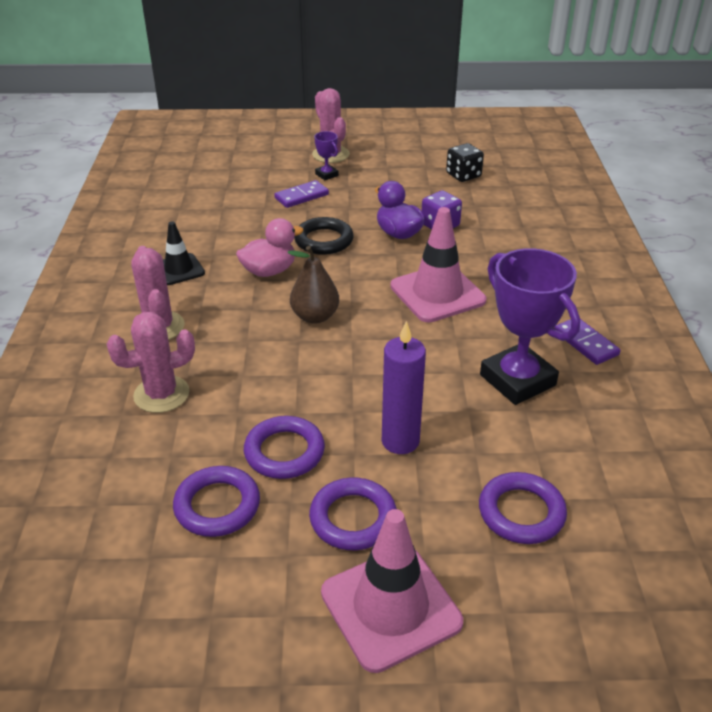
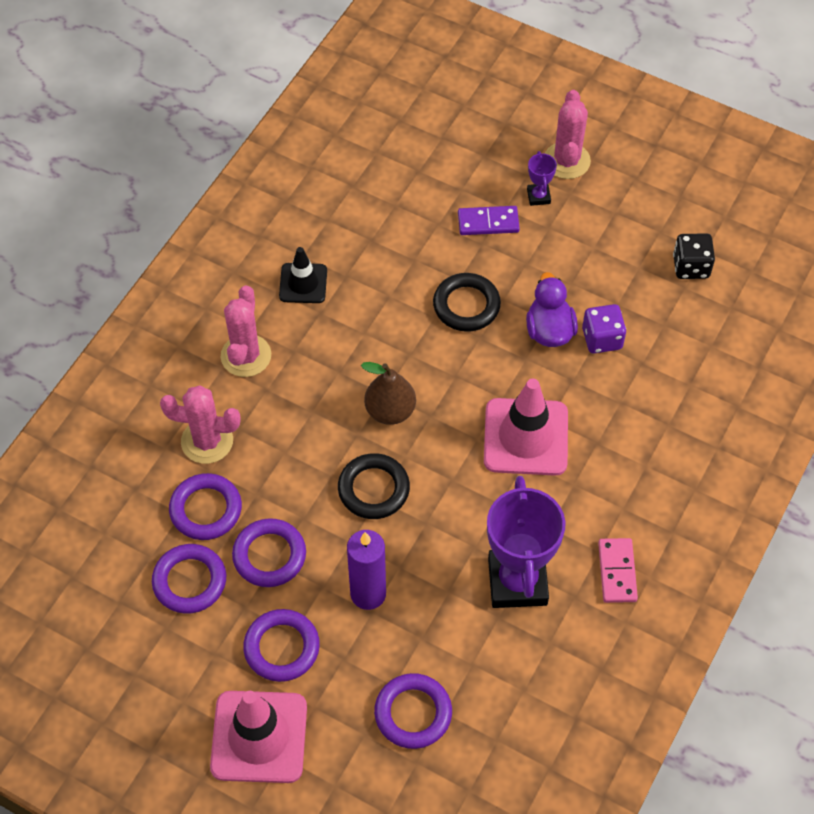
camera: 30 degrees right, 20 degrees up
pink duck [236,218,304,277] -> none
purple domino [554,319,621,365] -> pink domino [598,538,638,603]
none -> purple ring [169,473,242,540]
none -> black ring [338,453,410,519]

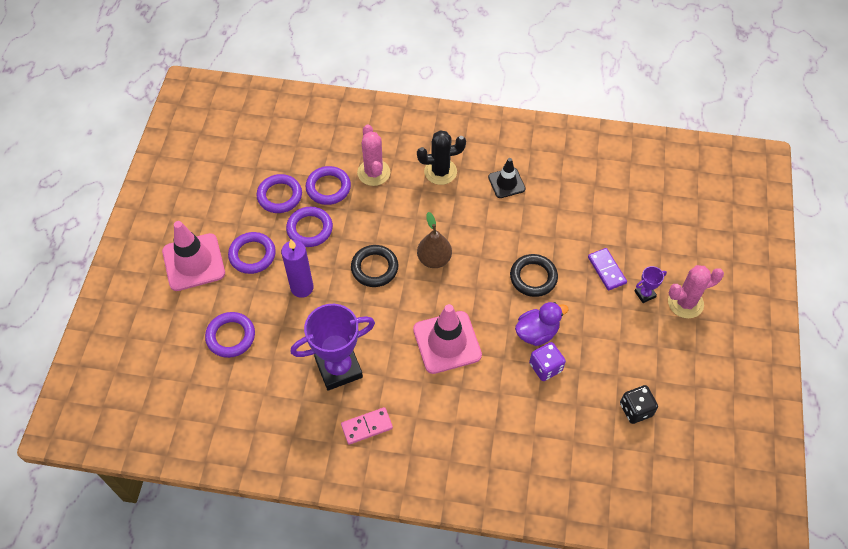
camera: 70 degrees right, 0 degrees up
pink cactus [221,285,271,377] -> black cactus [417,130,466,185]

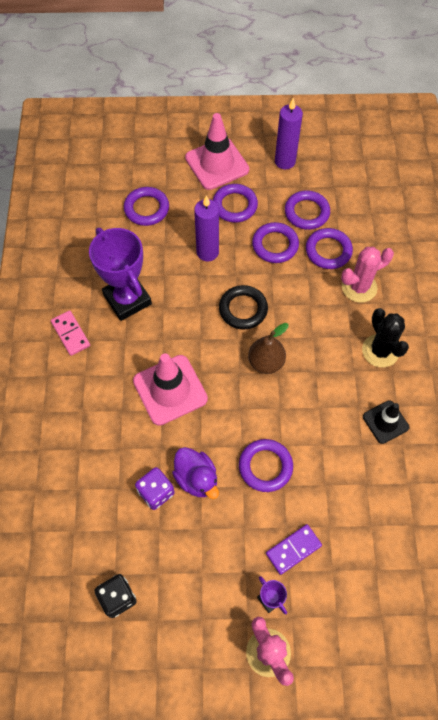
camera: 80 degrees right, 5 degrees up
black ring [510,254,558,297] -> purple ring [239,439,293,492]
none -> purple candle [275,98,303,169]

